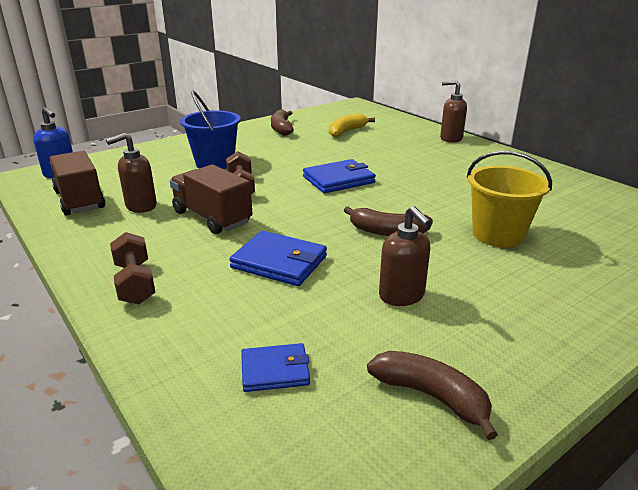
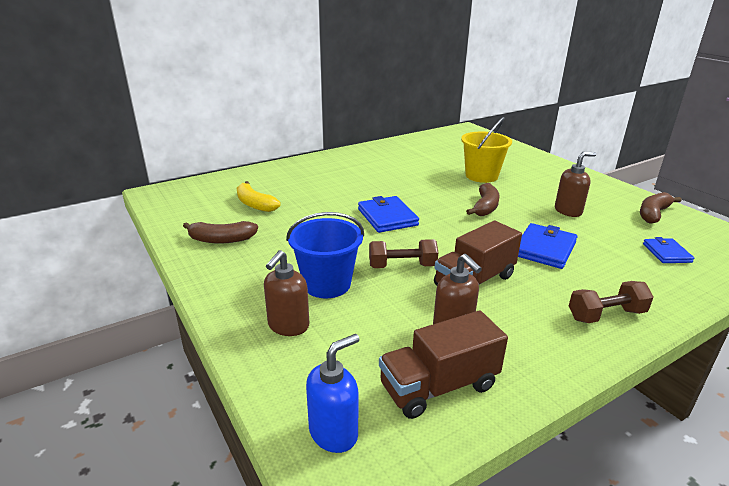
camera: 85 degrees left, 0 degrees up
brown soap dispenser [440,80,467,143] -> brown soap dispenser moved to [264,250,309,336]

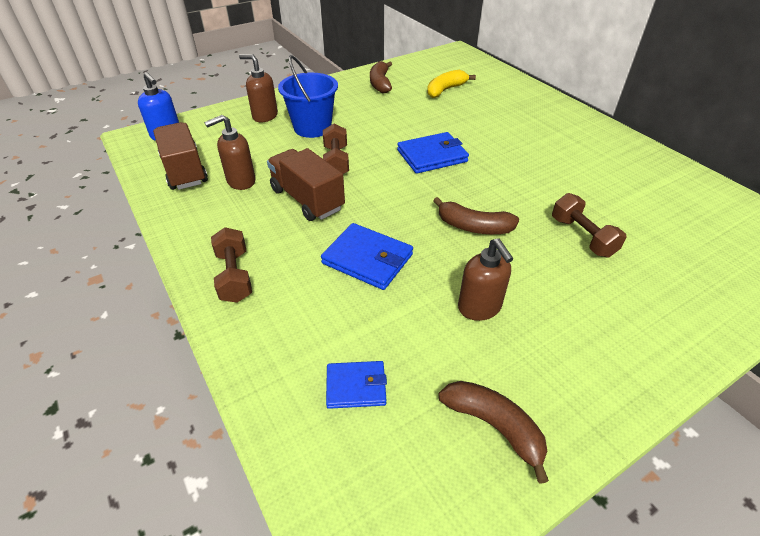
camera: 90 degrees right, 15 degrees up
yellow bucket [461,117,512,183] -> brown dumbbell [552,193,626,257]

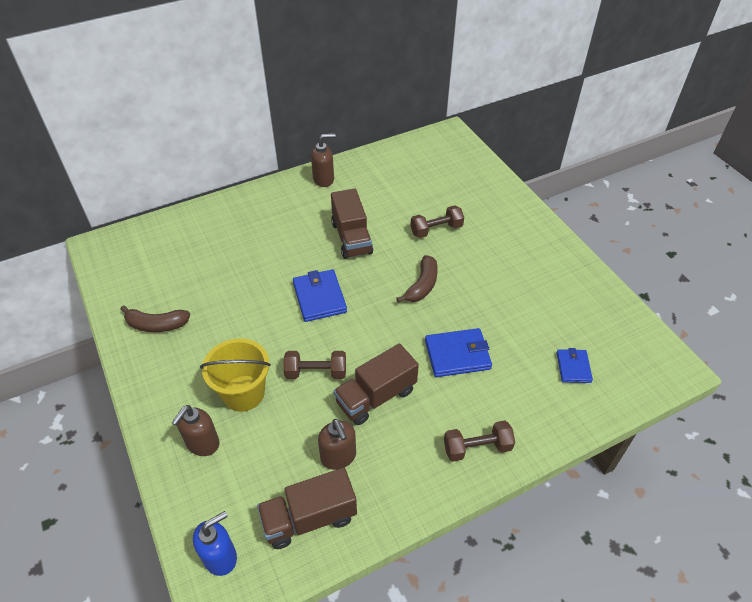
camera: 85 degrees left, 5 degrees up
blue bucket [278,55,338,138] -> yellow bucket [200,338,271,412]
blue wallet [321,223,413,290] -> blue wallet turned 45 degrees clockwise [425,328,492,377]
yellow banana [427,70,476,98] -> none
brown banana [438,381,549,484] -> none
brown soap dispenser [458,238,514,321] -> brown soap dispenser moved to [311,133,336,187]
none -> brown truck [331,189,373,259]

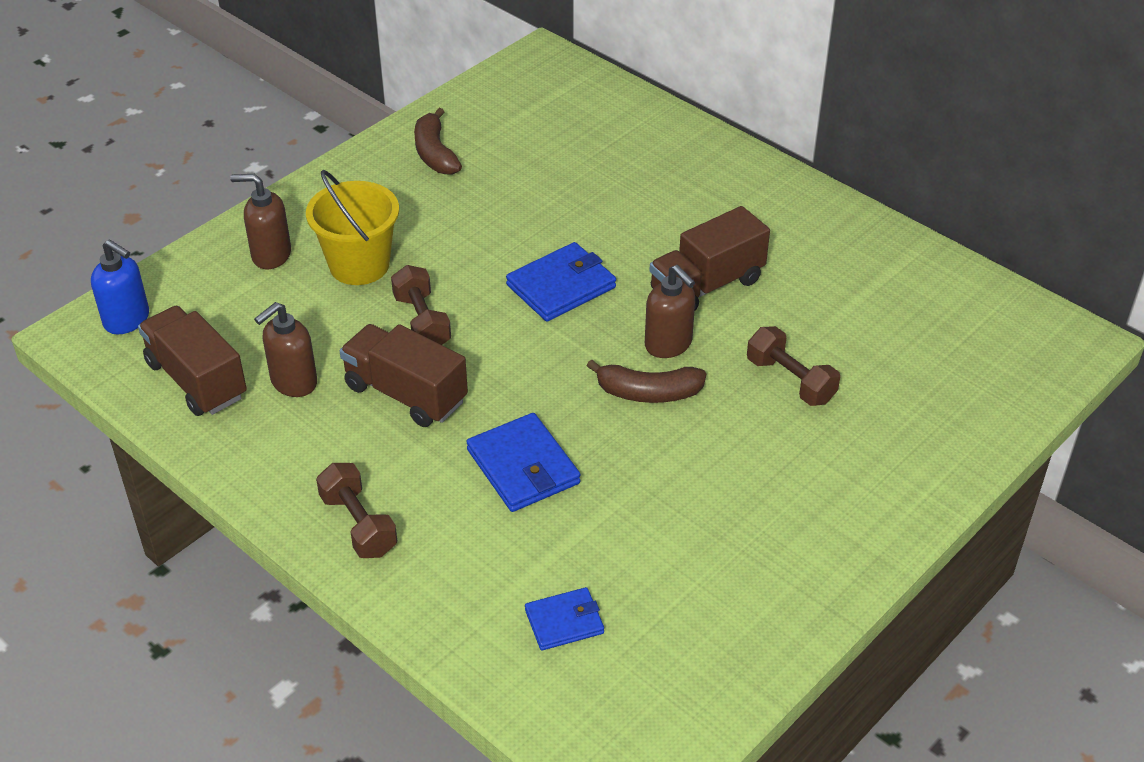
camera: 70 degrees right, 5 degrees down
brown soap dispenser [311,133,336,187] -> brown soap dispenser moved to [645,265,695,358]

